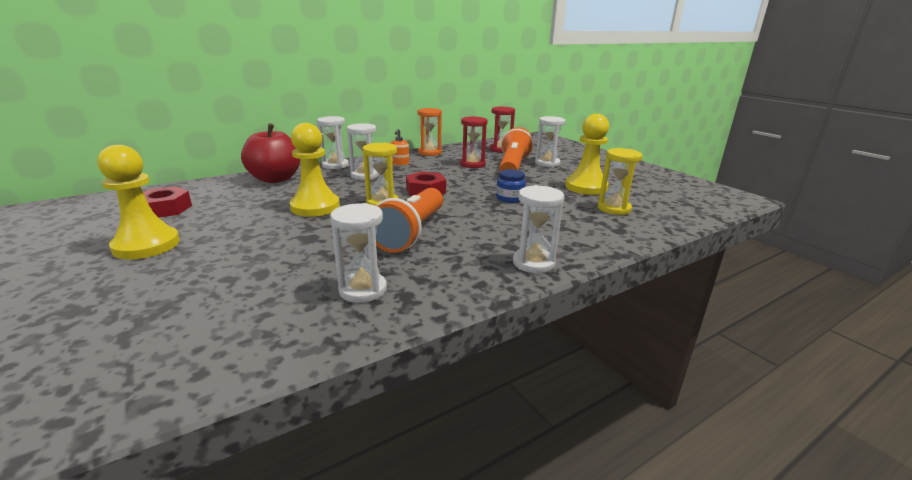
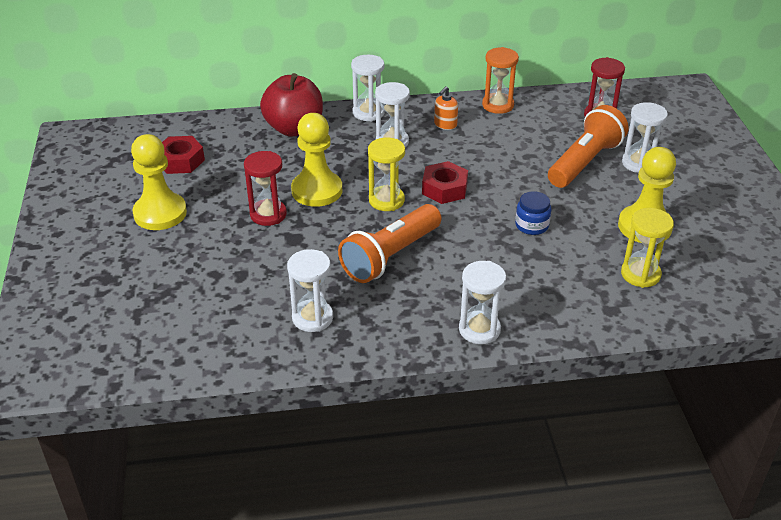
camera: 25 degrees right, 15 degrees up
red hourglass [460,116,488,168] -> red hourglass moved to [244,151,287,226]

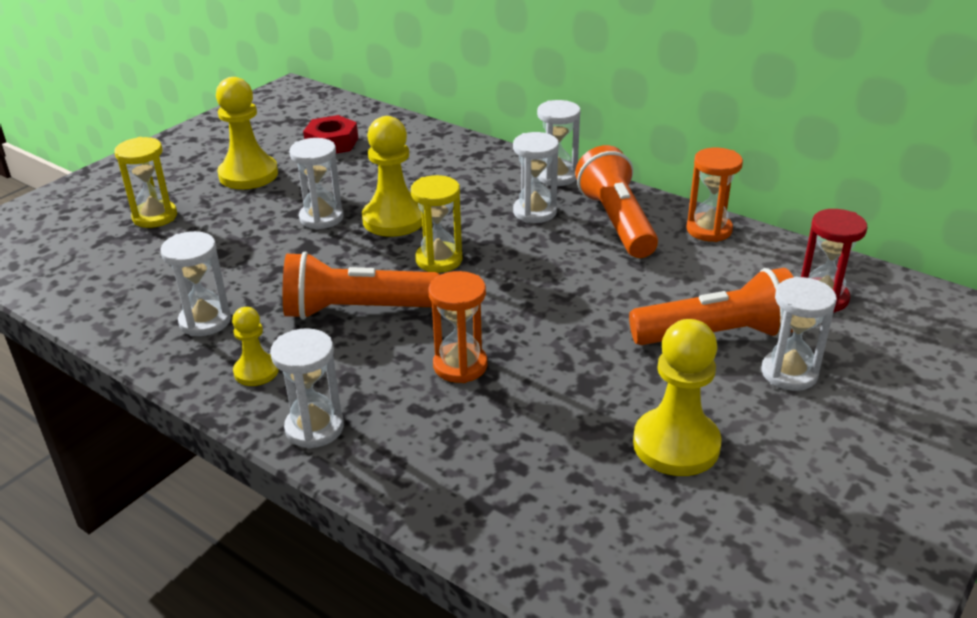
camera: 45 degrees right, 5 degrees down
red hourglass [244,151,287,226] -> white hourglass [289,138,344,230]
red apple [260,73,323,137] -> none
red nut [422,161,468,204] -> none
orange soap dispenser [434,86,458,130] -> orange flashlight [575,145,658,258]
blue jar [515,191,551,235] -> none
yellow hourglass [621,208,674,288] -> yellow hourglass moved to [114,137,177,228]
none -> yellow pawn [232,307,279,386]
none -> orange hourglass [429,271,487,383]

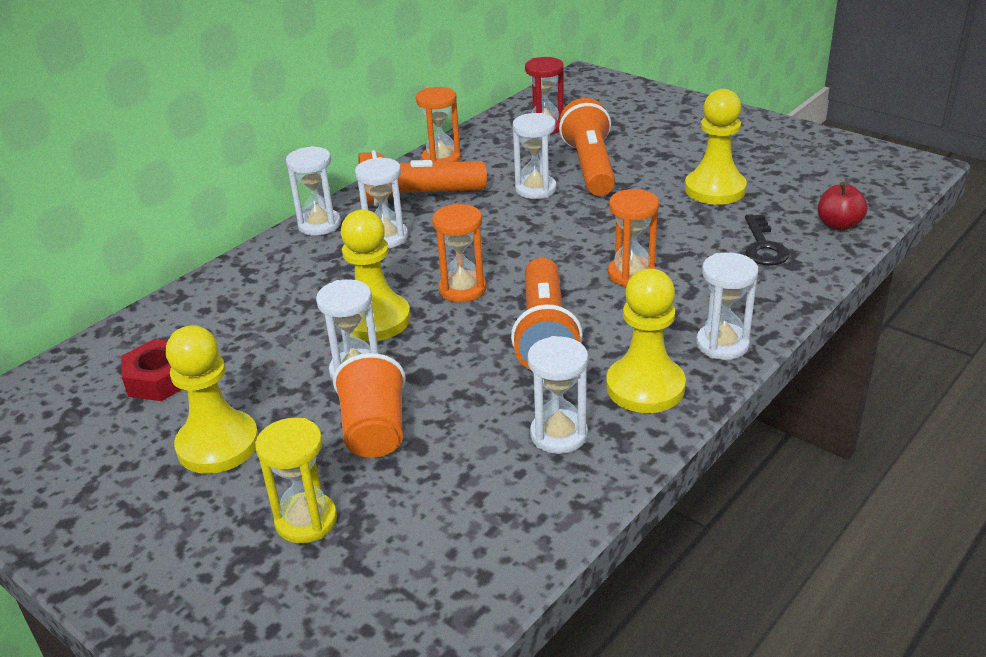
camera: 85 degrees left, 0 degrees up
yellow pawn [232,307,279,386] -> yellow pawn [606,269,686,413], size x1.77
yellow hourglass [411,175,462,273] -> orange hourglass [432,204,486,302]
white hourglass [761,277,837,391] -> white hourglass moved to [513,113,556,199]
none -> orange cup [333,353,406,458]
none -> black key [745,214,790,266]
none -> red apple [818,182,867,231]

